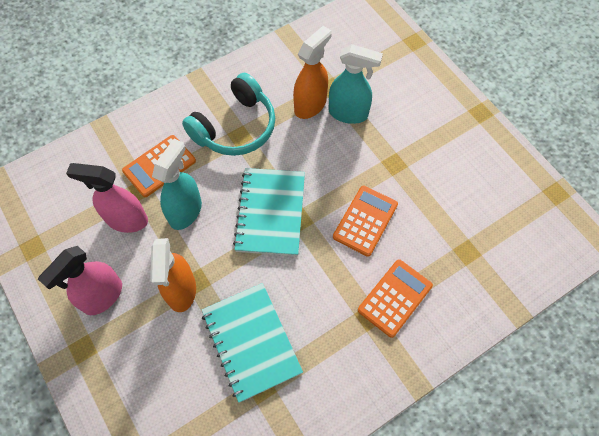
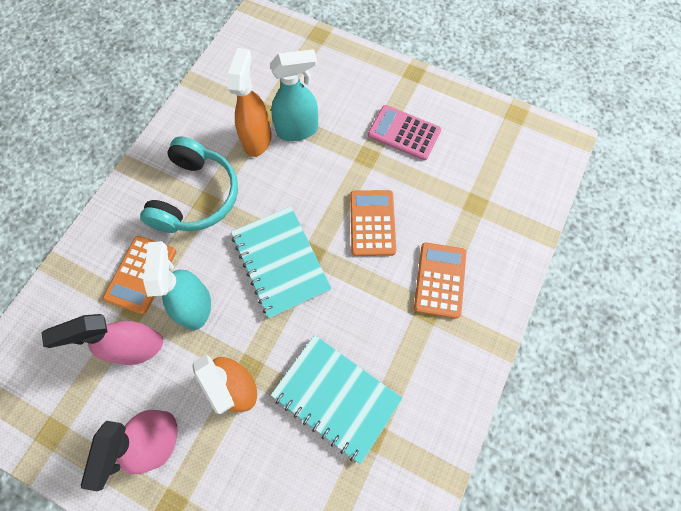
camera: 30 degrees left, 5 degrees up
none -> pink calculator [368,105,441,161]

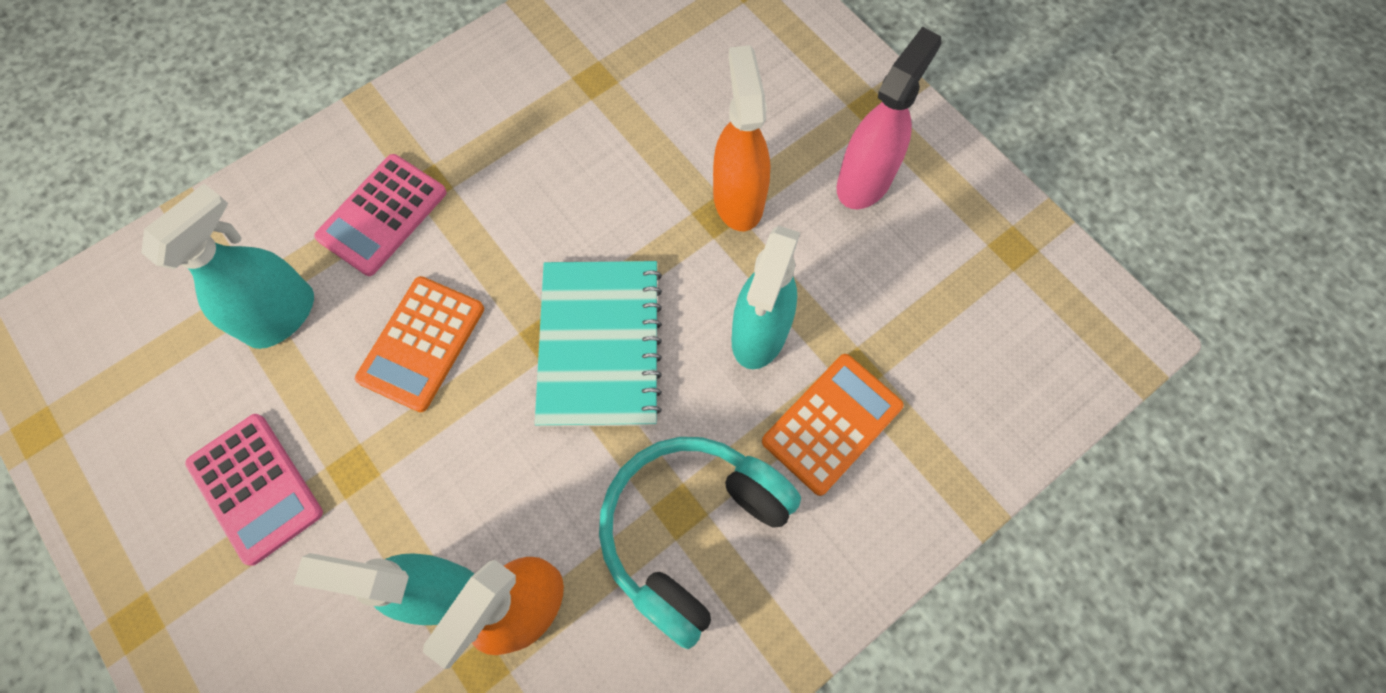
camera: 155 degrees left, 0 degrees up
pink spray bottle [41,314,163,365] -> none
turquoise notebook [271,335,402,464] -> none
orange calculator [414,242,467,319] -> pink calculator [314,154,447,276]
none -> turquoise spray bottle [141,184,314,349]

